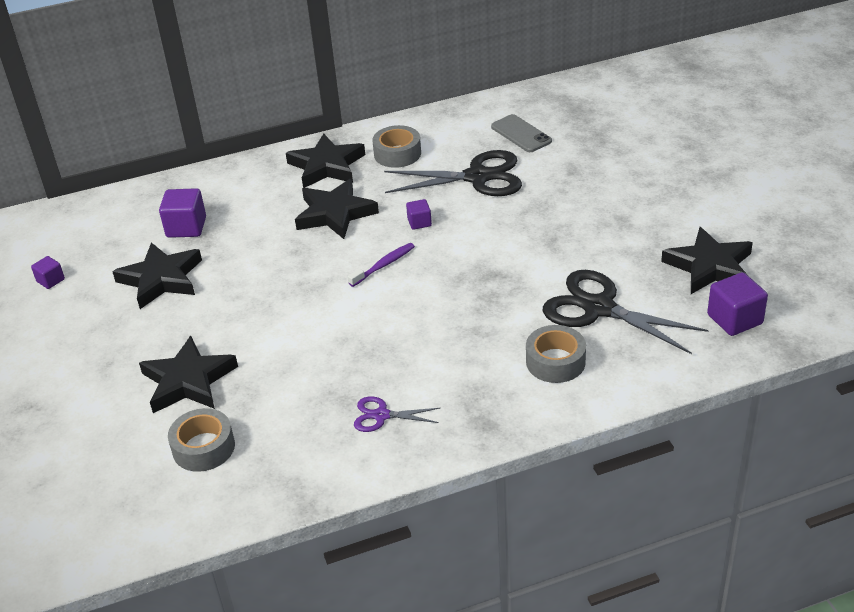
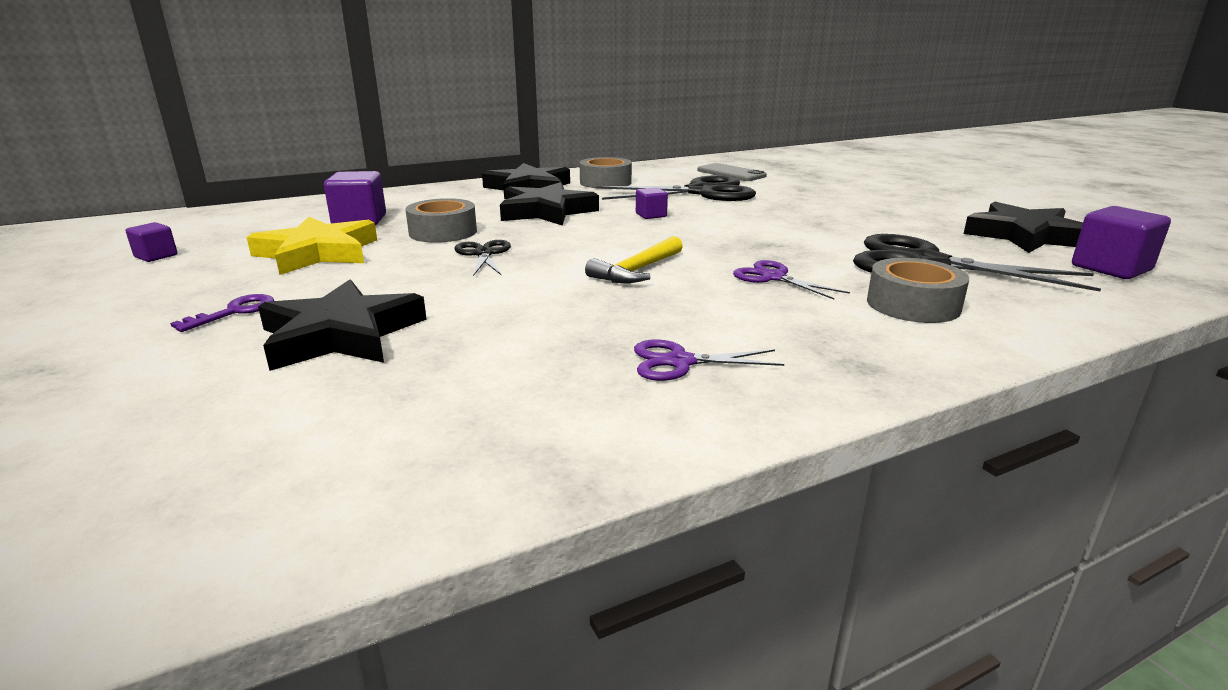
camera: 10 degrees left, 15 degrees down
black star [112,242,202,309] -> yellow star [247,217,377,275]
grey tape [168,408,235,472] -> grey tape moved to [405,198,477,243]
purple toothbrush [348,243,415,287] -> none
none -> purple key [170,294,274,332]
none -> black scissors [455,240,511,276]
none -> yellow hammer [585,236,683,283]
none -> purple scissors [733,260,850,299]

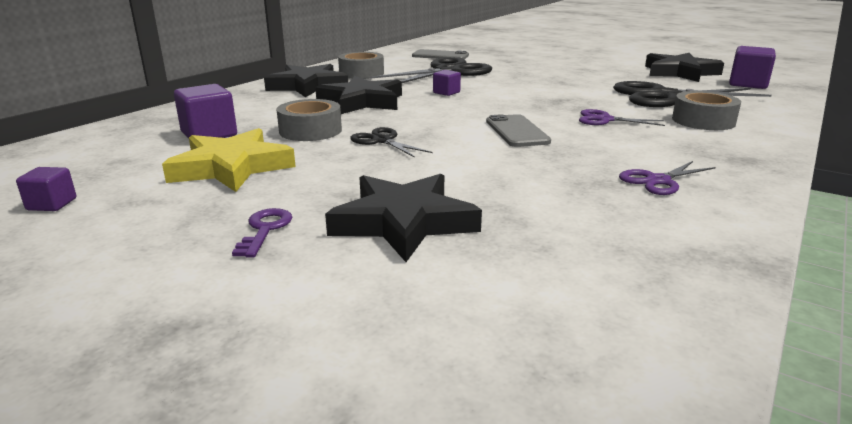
camera: 30 degrees left, 0 degrees up
yellow hammer [585,236,683,283] -> grey phone [486,114,551,147]

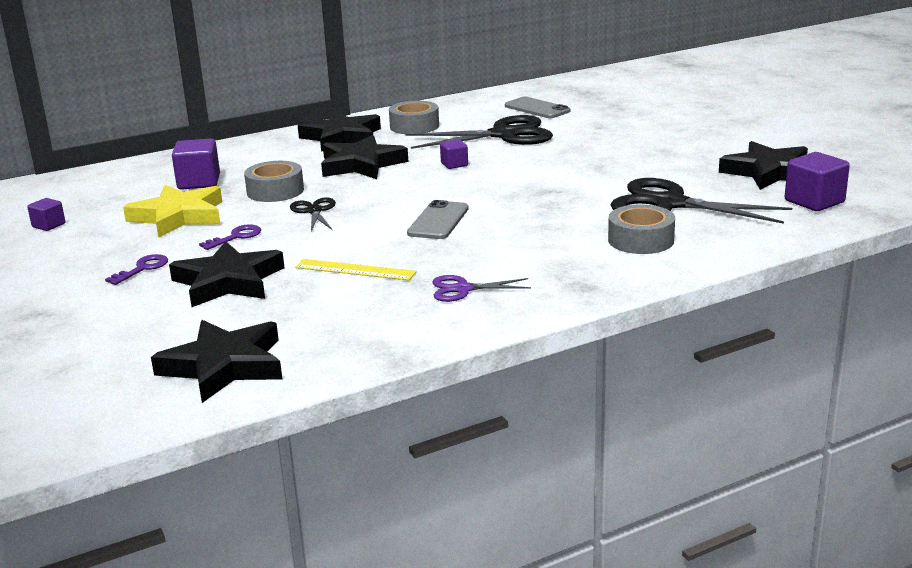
camera: 30 degrees right, 0 degrees up
purple scissors [579,109,665,126] -> none
none -> black star [151,320,282,403]
none -> purple key [199,224,261,250]
none -> yellow ruler [295,259,416,280]

